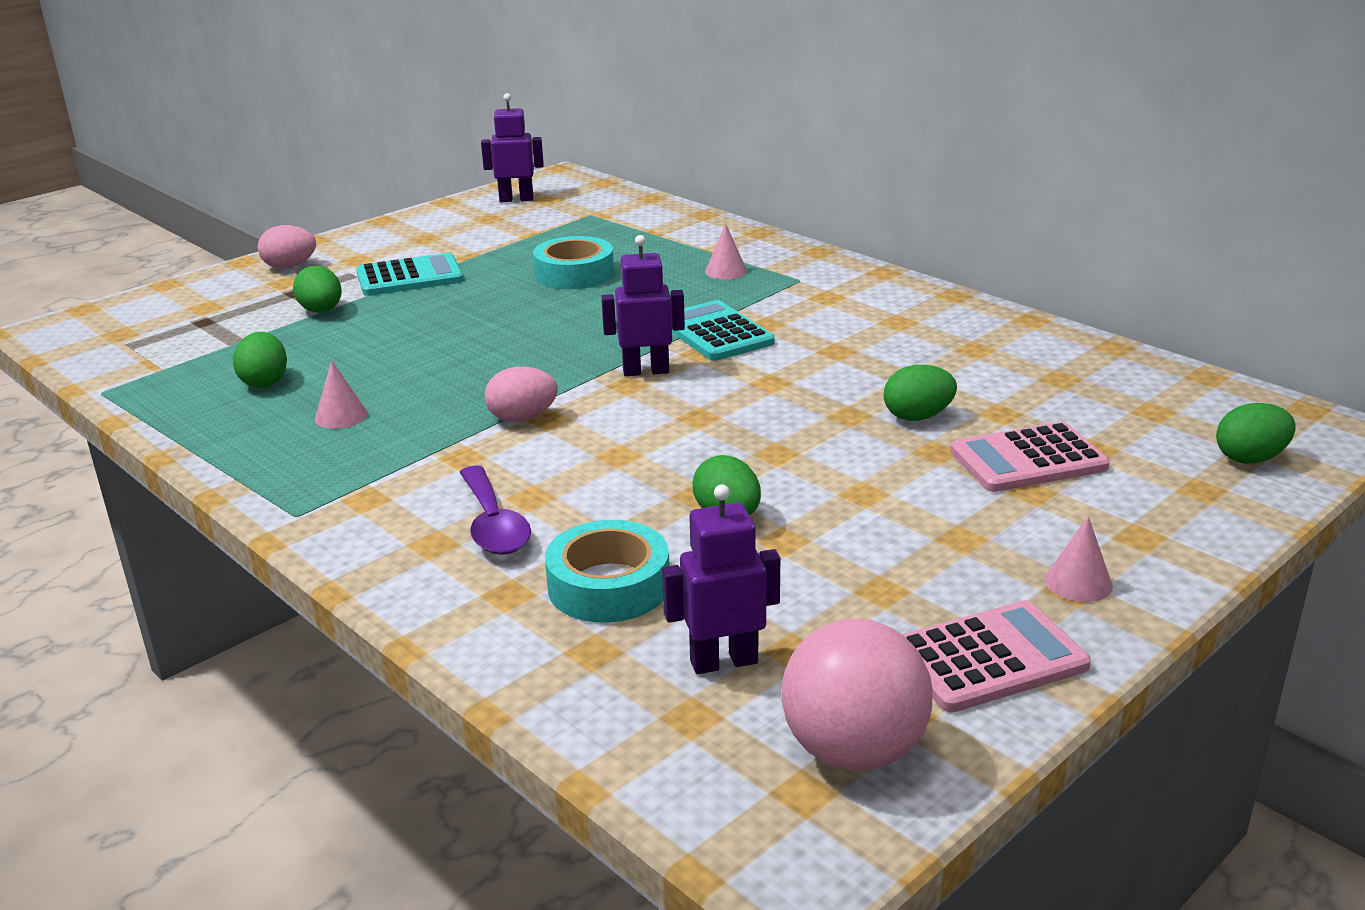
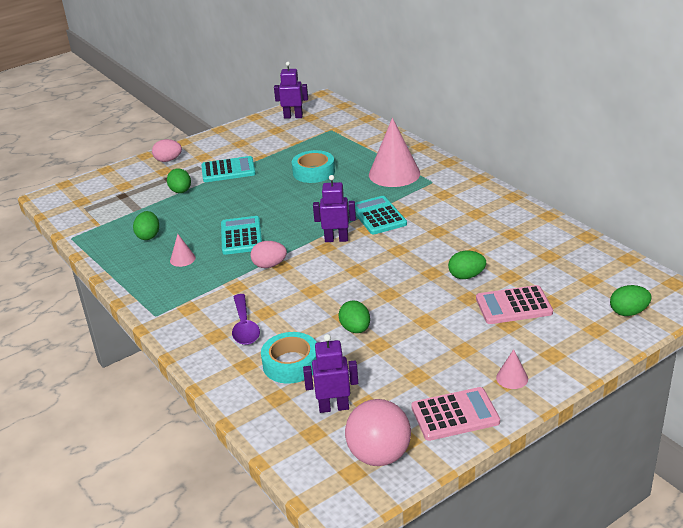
camera: 10 degrees right, 5 degrees up
pink cone [705,223,747,279] -> pink cone [369,118,420,187], size x2.27
none -> turquoise calculator [221,216,262,255]

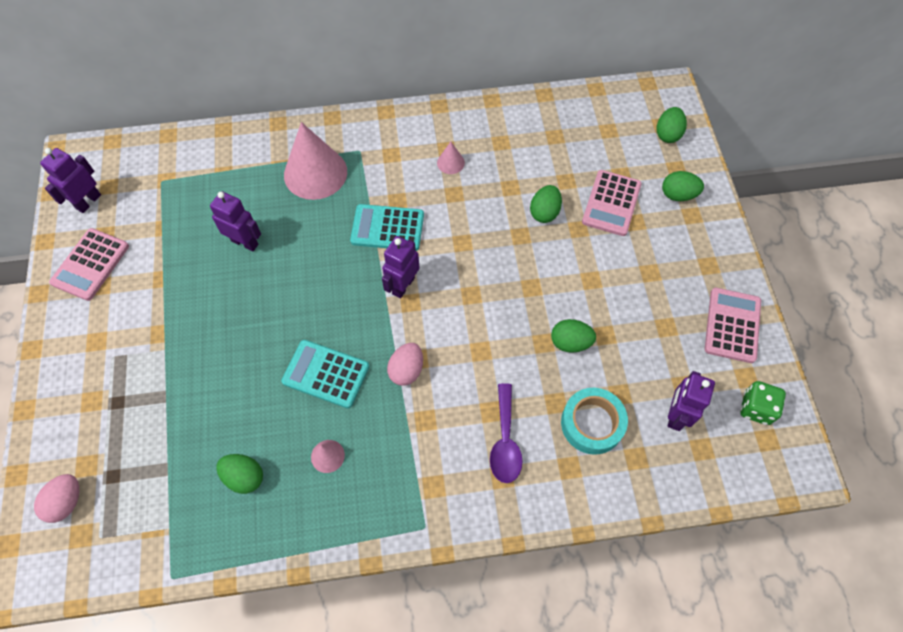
camera: 65 degrees left, 30 degrees up
pink egg [152,139,182,162] -> pink egg moved to [34,474,79,523]
green egg [167,168,191,193] -> green egg moved to [662,171,704,201]
turquoise calculator [201,156,256,182] -> none
purple spoon [232,294,260,345] -> purple spoon turned 75 degrees clockwise [490,383,522,483]
turquoise tape [292,150,335,183] -> purple robot [210,191,261,251]
pink ball [345,399,411,466] -> green dice [740,381,786,425]
pink cone [496,349,528,389] -> pink cone moved to [437,142,465,174]
none -> pink calculator [49,228,129,301]

